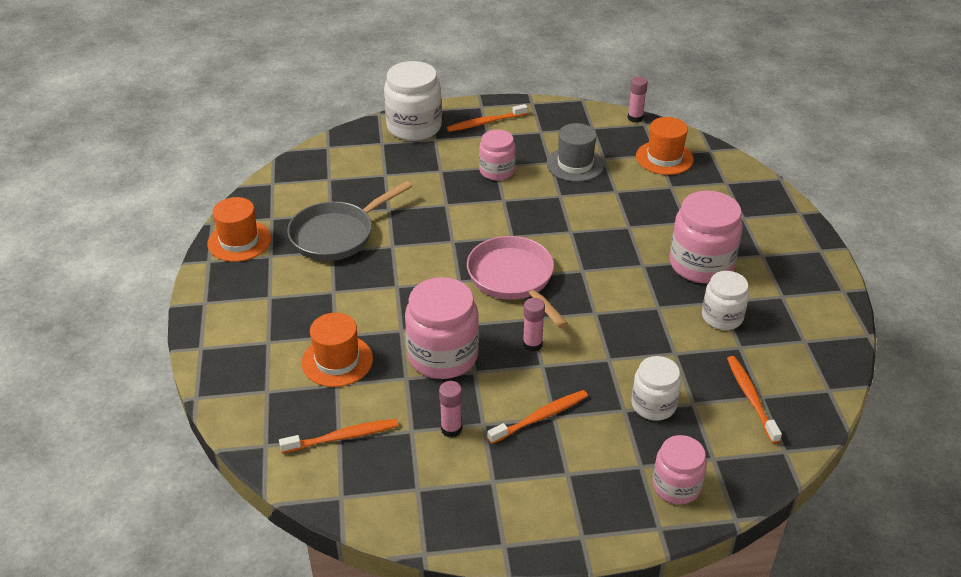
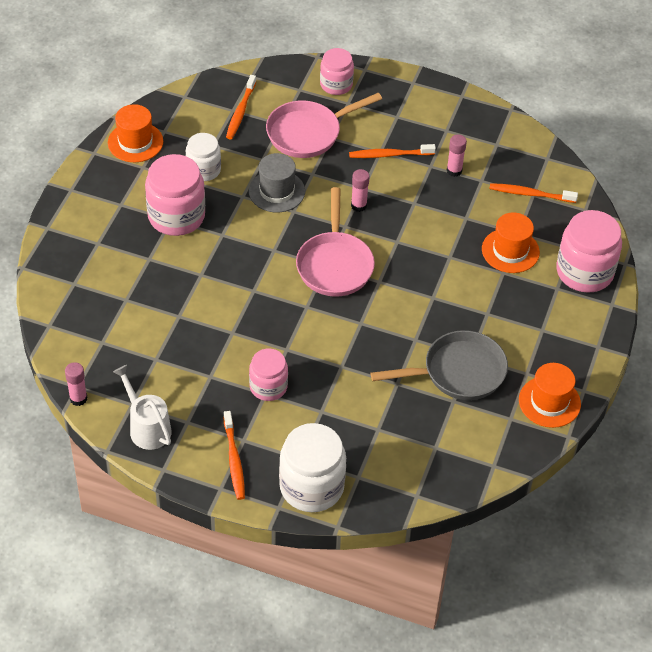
camera: 155 degrees left, 10 degrees up
pink jar [405,277,479,379] -> pink jar moved to [556,210,622,293]
orange toothbrush [447,104,528,132] -> orange toothbrush turned 75 degrees clockwise [224,411,245,500]
grey hat [546,123,604,182] -> grey hat moved to [249,153,305,212]
white jar [631,356,681,421] -> pink pan [266,93,382,158]
orange hat [636,117,694,175] -> orange hat moved to [108,104,163,162]
none -> white watering can [113,365,171,450]

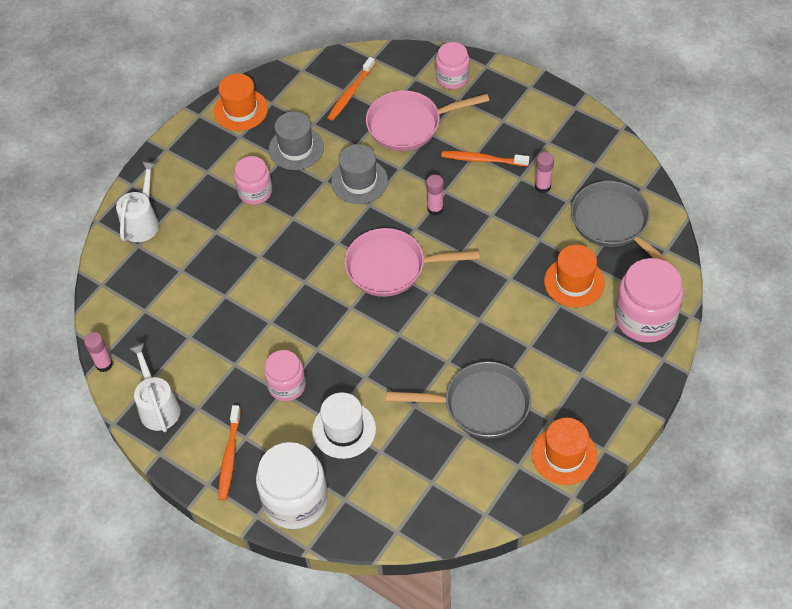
camera: 20 degrees right, 5 degrees up
pink jar [145,154,205,236] -> pink jar [234,156,272,205], size x0.61
white jar [186,133,221,181] -> grey hat [269,111,324,170]
pink pan [296,187,375,297] -> pink pan turned 75 degrees clockwise [345,228,480,297]
orange toothbrush [489,183,578,203] -> grey pan [571,181,678,270]
none -> white watering can [116,162,159,242]
none -> white hat [312,392,376,459]

